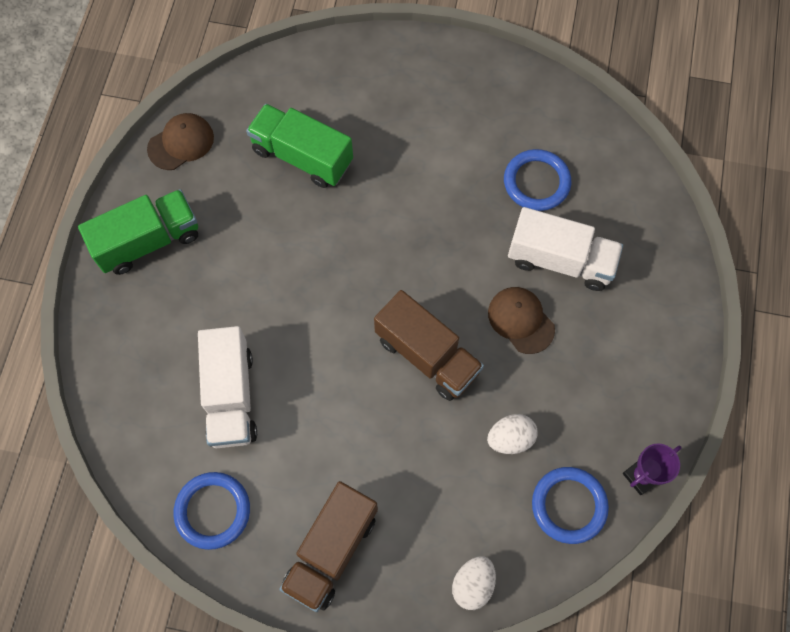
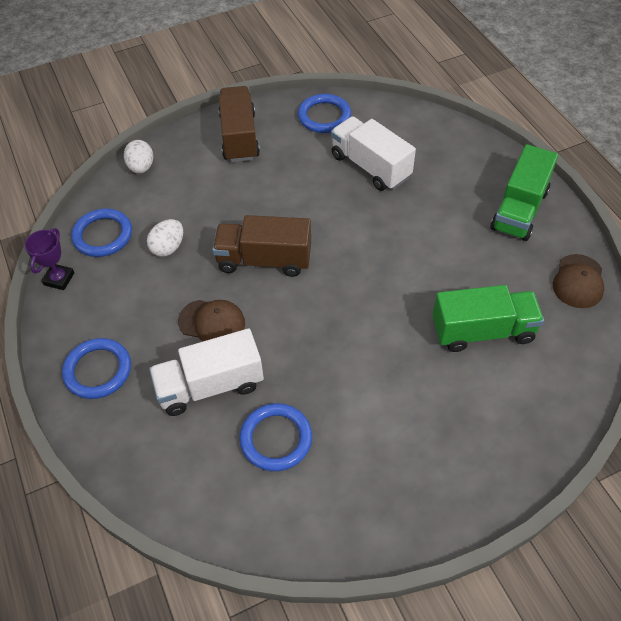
camera: 145 degrees right, 15 degrees down
none -> blue ring [62,338,131,399]

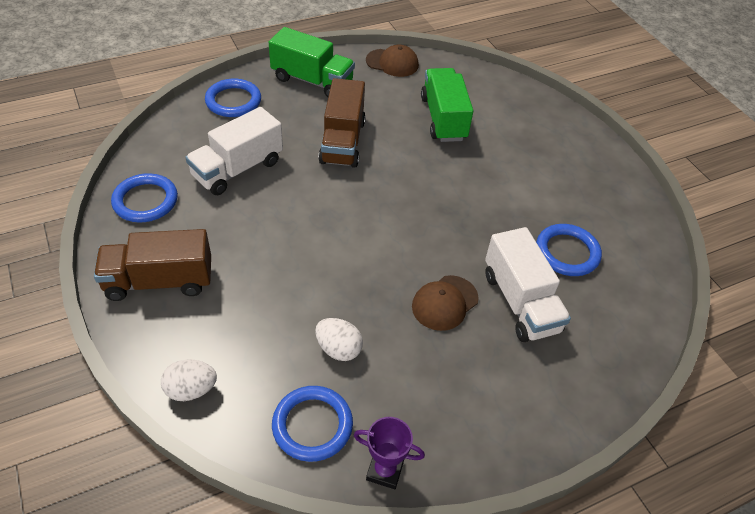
camera: 95 degrees left, 5 degrees down
blue ring [62,338,131,399] -> blue ring moved to [205,79,261,117]
brown cap [178,300,245,341] -> brown cap turned 150 degrees counterclockwise [412,275,479,331]
brown truck [212,215,311,277] -> brown truck moved to [318,78,366,168]

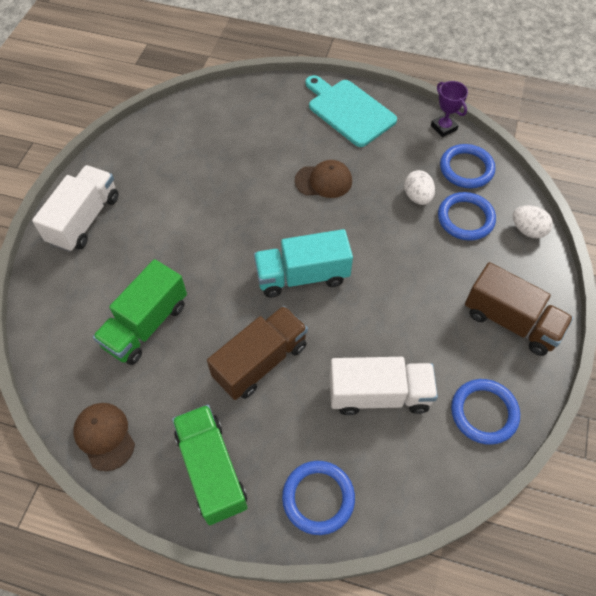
camera: 135 degrees left, 10 degrees up
white truck [485,227,571,342] -> white truck moved to [32,165,119,252]
blue ring [536,224,602,276] -> blue ring moved to [438,192,496,241]
none -> turquoise truck [254,229,353,298]
none -> turquoise cutting board [306,75,397,147]

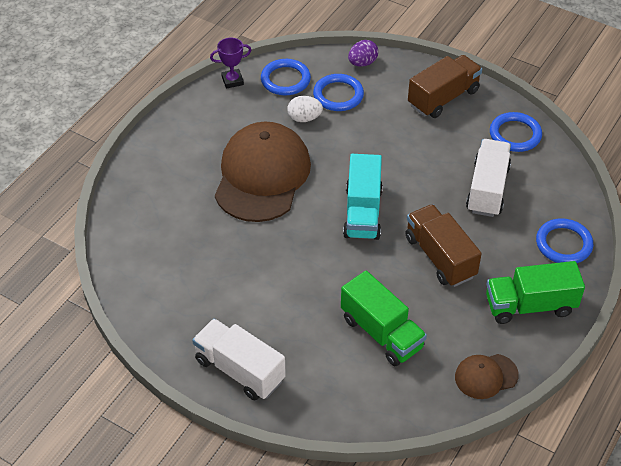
camera: 75 degrees left, 10 degrees down
brown cap [295,160,352,198] -> brown cap [215,122,311,222], size x2.17
turquoise cutting board [306,75,397,147] -> none
white egg [513,205,553,238] -> purple egg [348,40,378,67]

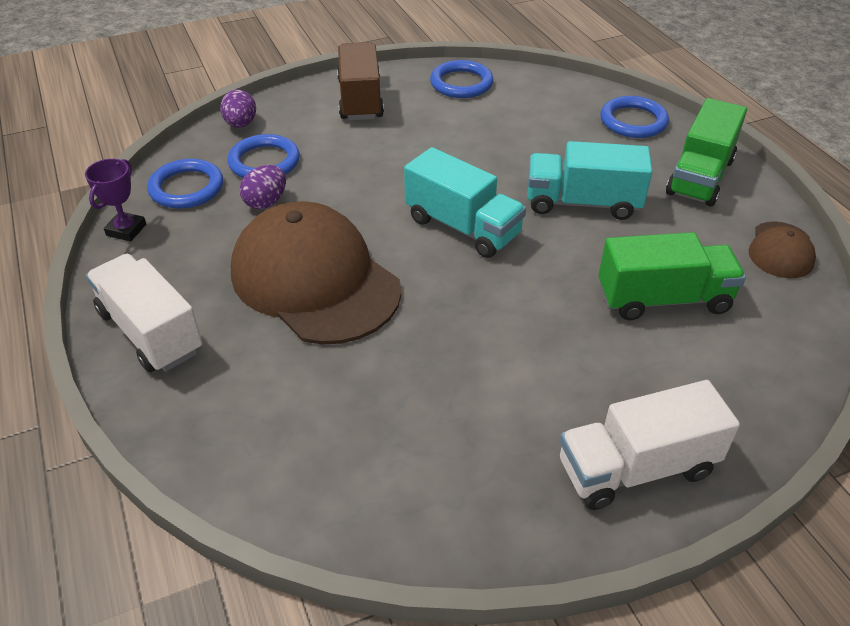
camera: 55 degrees left, 5 degrees down
white egg [287,96,323,122] -> purple egg [240,165,286,209]
brown truck [405,204,482,287] -> turquoise truck [527,141,652,220]
white truck [466,139,511,217] -> white truck moved to [86,254,202,372]

